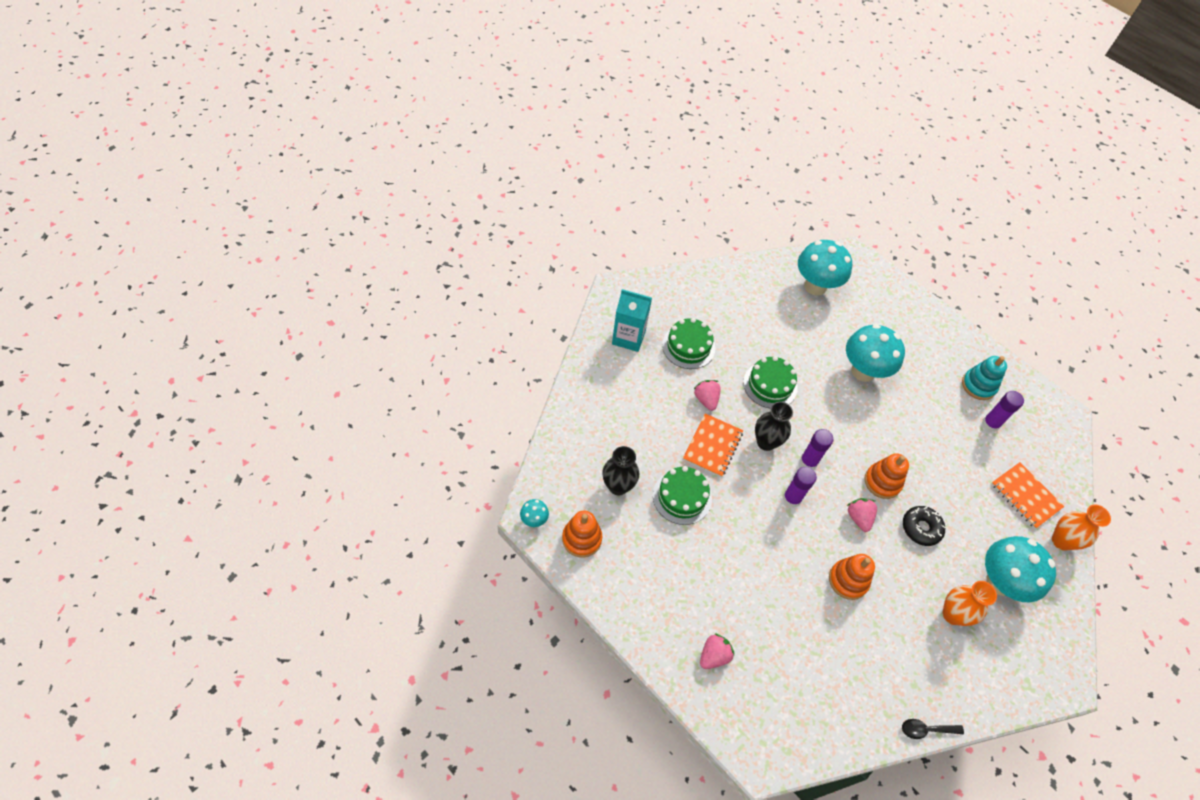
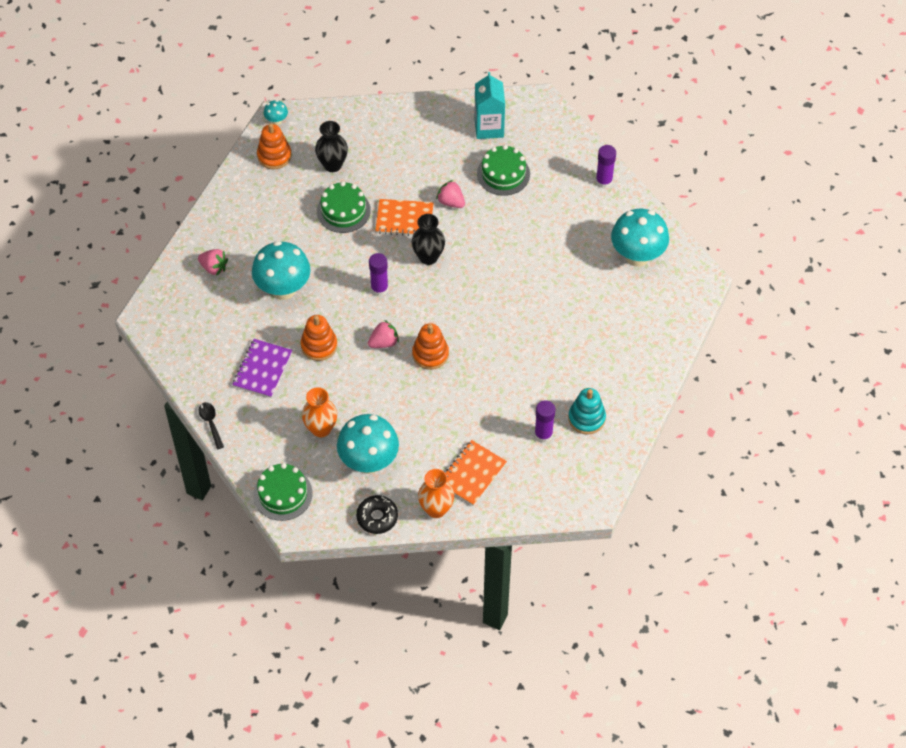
camera: 75 degrees right, 0 degrees up
pink strawberry [694,380,721,411] -> pink strawberry turned 105 degrees counterclockwise [436,180,465,208]
green cake [743,356,797,408] -> green cake moved to [253,463,312,521]
purple glue stick [800,429,833,469] -> purple glue stick moved to [596,145,616,188]
turquoise mushroom [846,324,905,382] -> turquoise mushroom moved to [252,241,310,300]
black donut [903,506,945,546] -> black donut moved to [356,495,398,534]
none -> purple notebook [232,339,293,398]

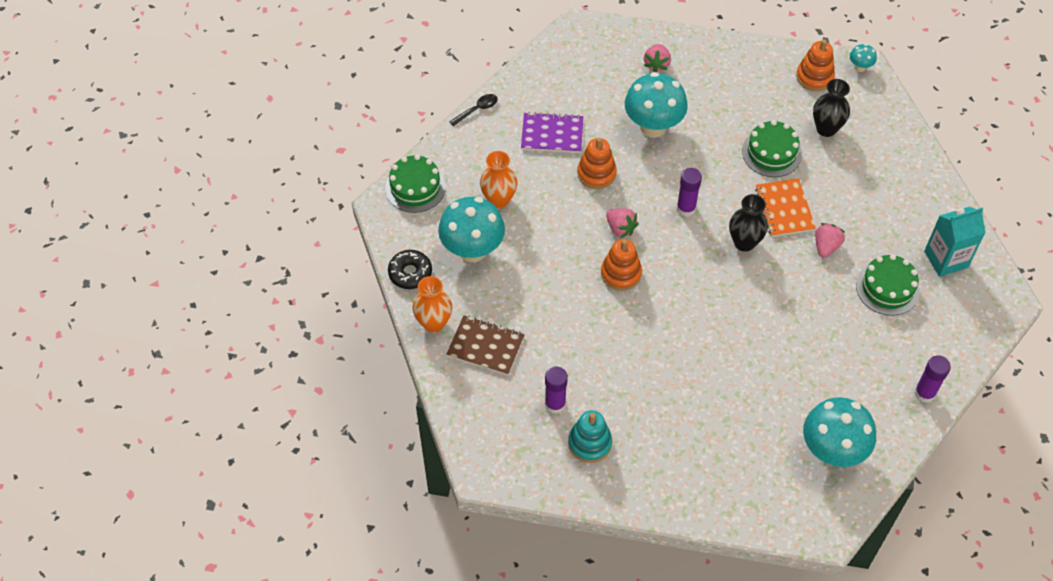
camera: 75 degrees right, 0 degrees up
orange notebook [446,440,507,506] -> brown notebook [447,315,525,375]

